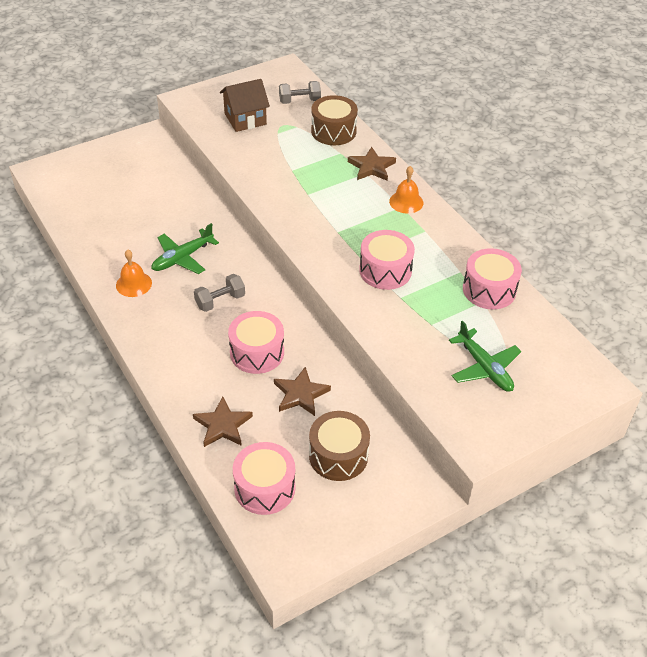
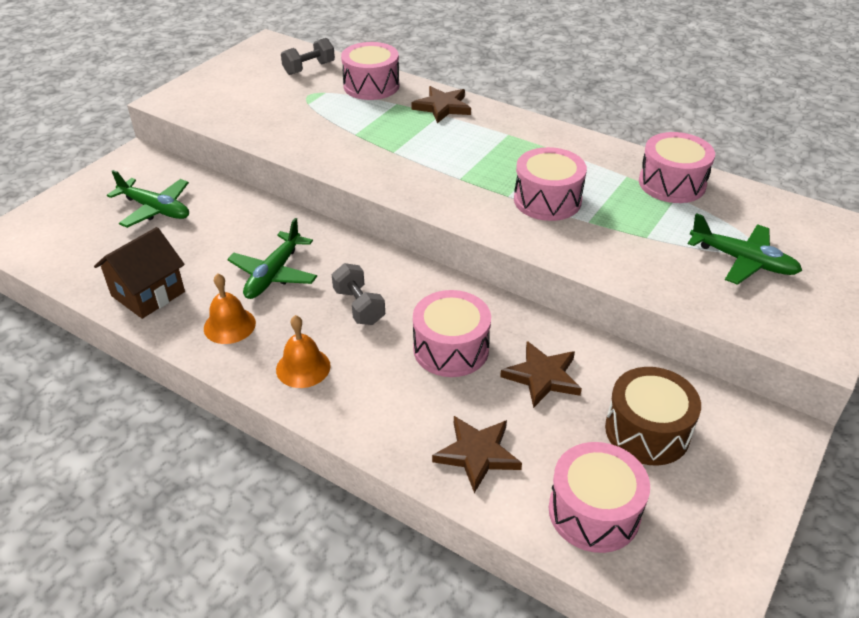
camera: 25 degrees left, 5 degrees down
grey dumbbell [194,274,245,312] -> grey dumbbell turned 60 degrees counterclockwise [332,263,385,325]
brown house [220,79,270,132] -> brown house moved to [94,227,185,319]
brown drum [311,95,358,145] -> pink drum [341,42,399,100]
orange bell [389,166,423,214] -> orange bell moved to [276,315,331,388]
none -> green plane [107,170,189,228]

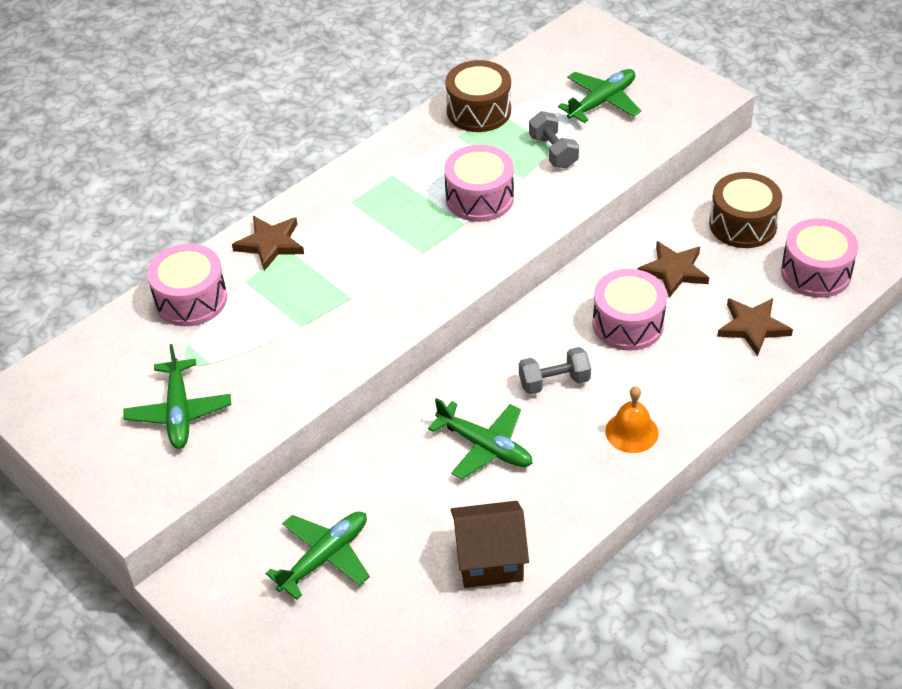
camera: 75 degrees left, 5 degrees up
brown house [94,227,185,319] -> brown house turned 60 degrees counterclockwise [451,501,529,588]
orange bell [204,274,256,344] -> none
grey dumbbell [281,38,335,75] -> grey dumbbell moved to [529,111,579,168]
pink drum [639,132,715,203] -> brown drum [446,60,511,132]
none -> green plane [123,344,231,449]

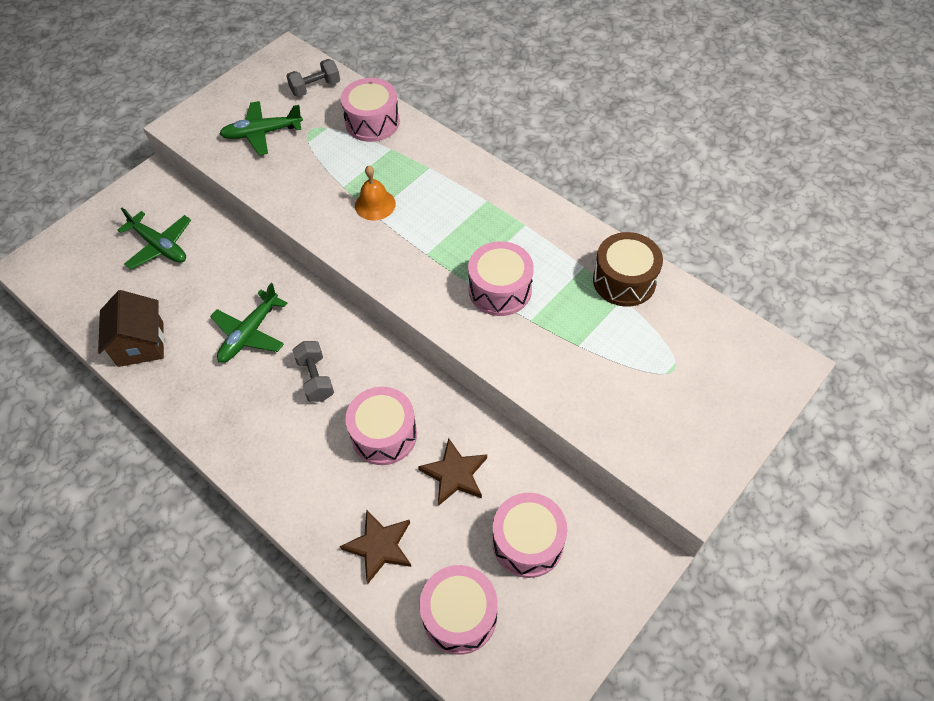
camera: 85 degrees right, 10 degrees up
brown star [232,216,304,271] -> none
grey dumbbell [529,111,579,168] -> grey dumbbell moved to [286,59,340,97]
green plane [558,69,641,123] -> none
orange bell [605,386,658,453] -> orange bell moved to [355,165,396,220]
brown drum [709,172,782,248] -> pink drum [492,493,567,578]

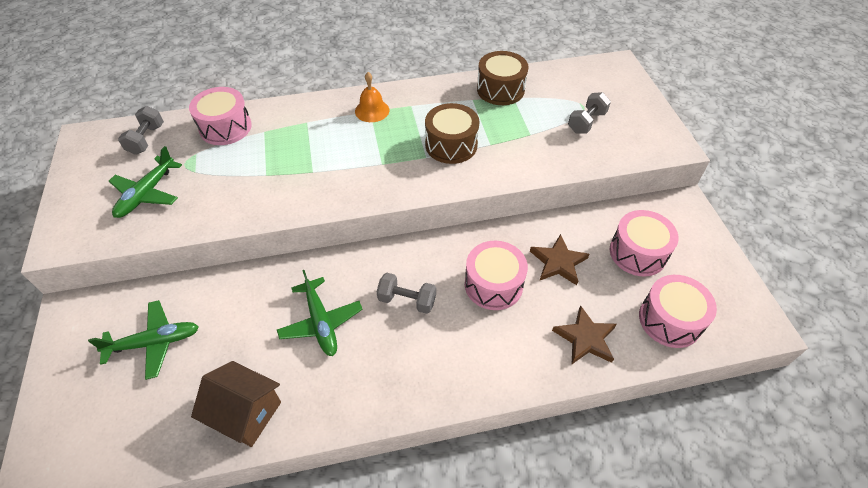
camera: 55 degrees left, 5 degrees down
orange bell [355,165,396,220] -> orange bell moved to [355,72,389,122]
pink drum [468,241,534,316] -> brown drum [425,103,480,164]
none -> grey dumbbell [568,92,611,133]

